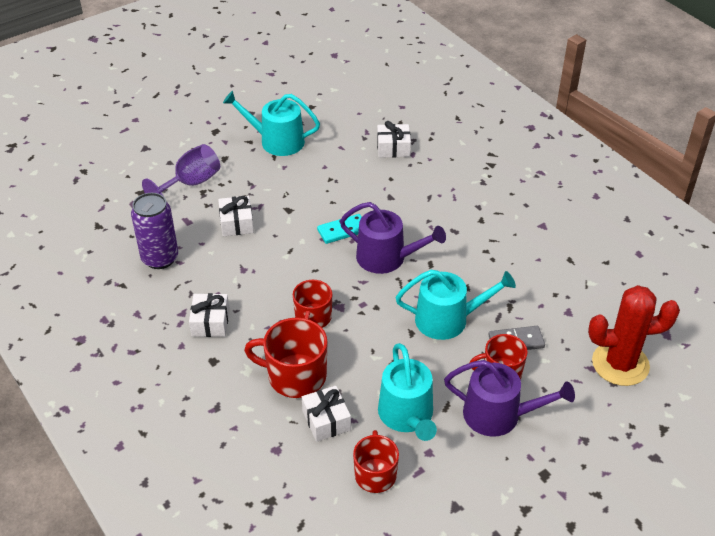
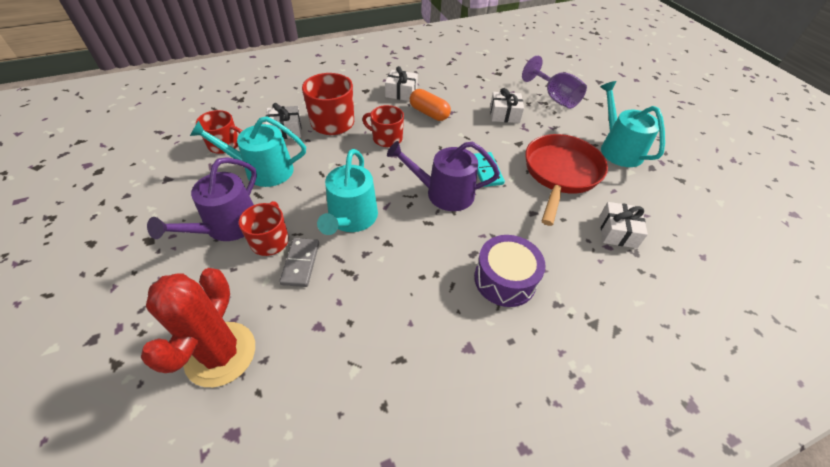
camera: 100 degrees right, 5 degrees up
purple can [131,193,178,269] -> none
turquoise watering can [223,91,320,156] -> turquoise watering can turned 45 degrees counterclockwise [600,81,665,167]
purple watering can [340,202,446,274] -> purple watering can turned 60 degrees clockwise [387,141,500,211]
none -> orange capsule [410,89,451,121]
none -> purple drum [474,235,546,307]
none -> red pan [525,134,608,226]

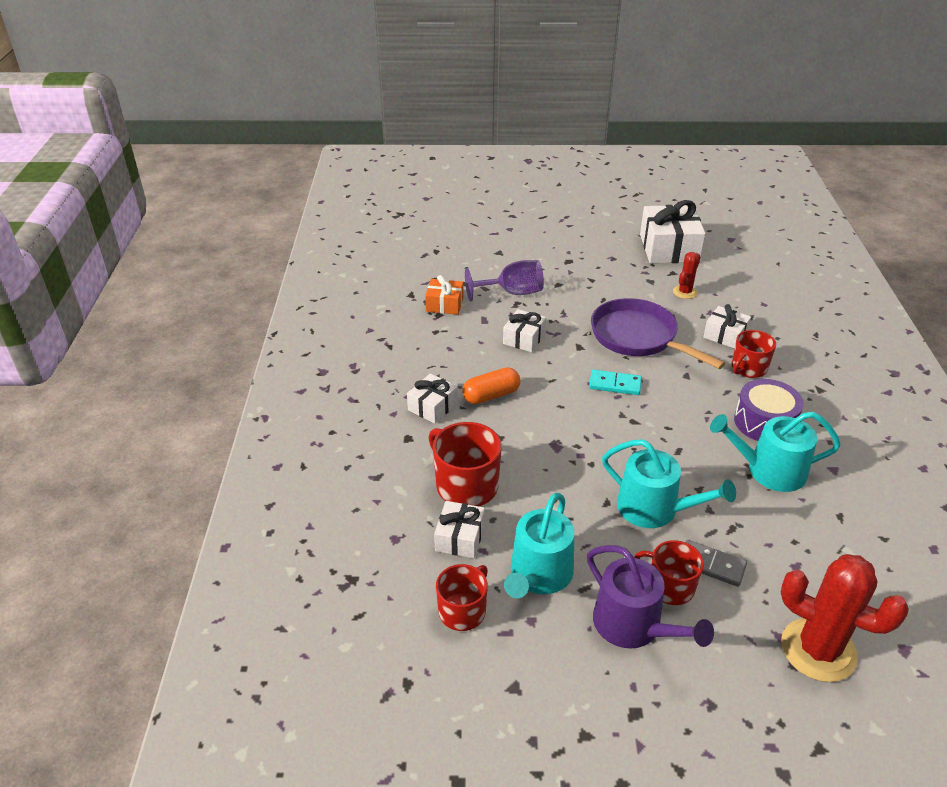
camera: 65 degrees left, 10 degrees down
red mug [362,105,404,147] -> red mug moved to [732,330,776,378]
purple watering can [387,141,500,211] -> none
red pan [525,134,608,226] -> purple pan [591,298,725,369]
turquoise watering can [600,81,665,167] -> turquoise watering can moved to [710,412,841,492]
none -> orange gift [425,275,464,315]
none -> white gift [640,200,706,263]
none -> red cactus [673,252,701,299]

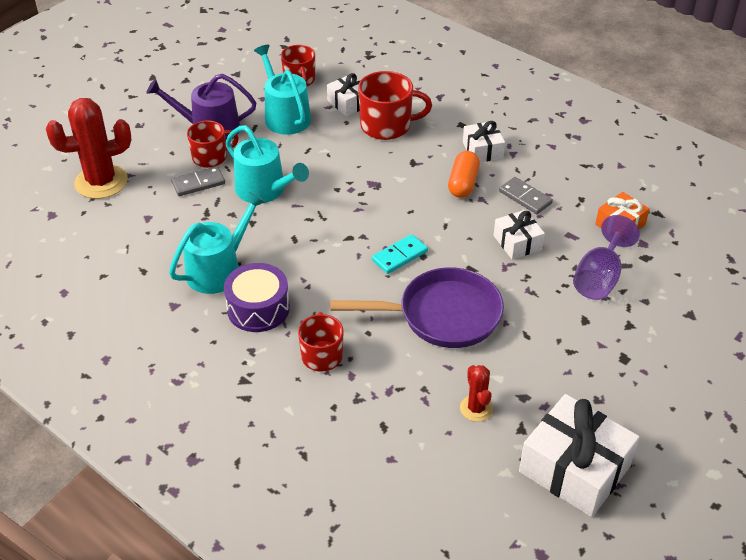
camera: 130 degrees right, 5 degrees up
turquoise watering can [602,439,736,528] -> turquoise watering can turned 120 degrees counterclockwise [225,125,309,203]
white gift [703,304,751,349] -> none
none -> grey domino [499,177,553,214]

